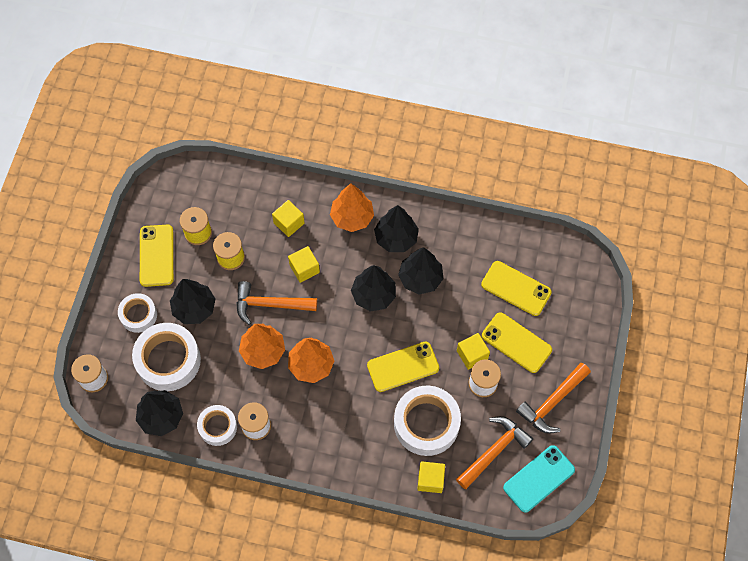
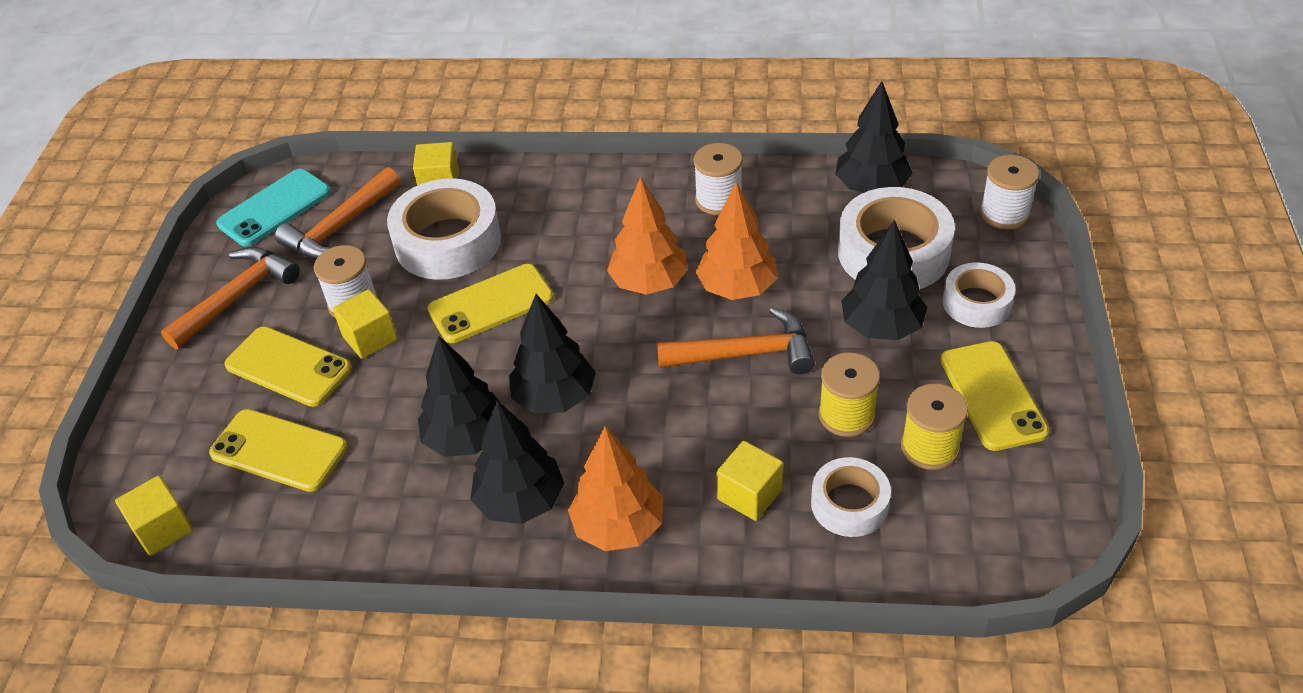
camera: 175 degrees right, 20 degrees down
white tape [197,405,237,446] -> white tape moved to [811,457,891,537]
yellow cube [288,246,320,283] -> yellow cube moved to [115,475,193,556]

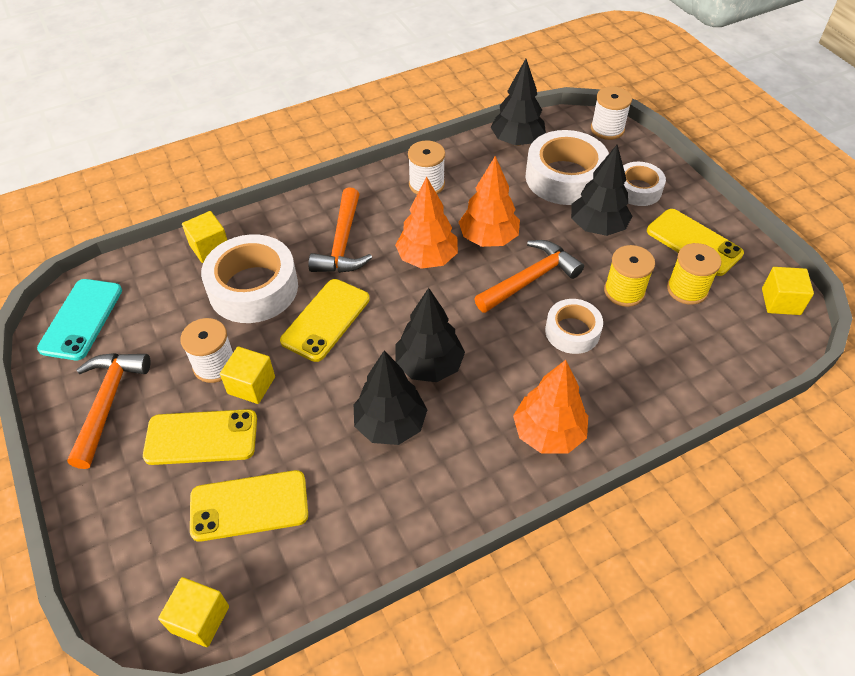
camera: 35 degrees left, 5 degrees up
orange hammer [275,167,400,259] -> orange hammer moved to [308,187,372,273]
black tree [470,401,565,524] -> none
yellow cube [716,441,783,521] -> yellow cube moved to [762,267,814,315]
white tape [811,457,891,537] -> white tape moved to [545,299,603,354]

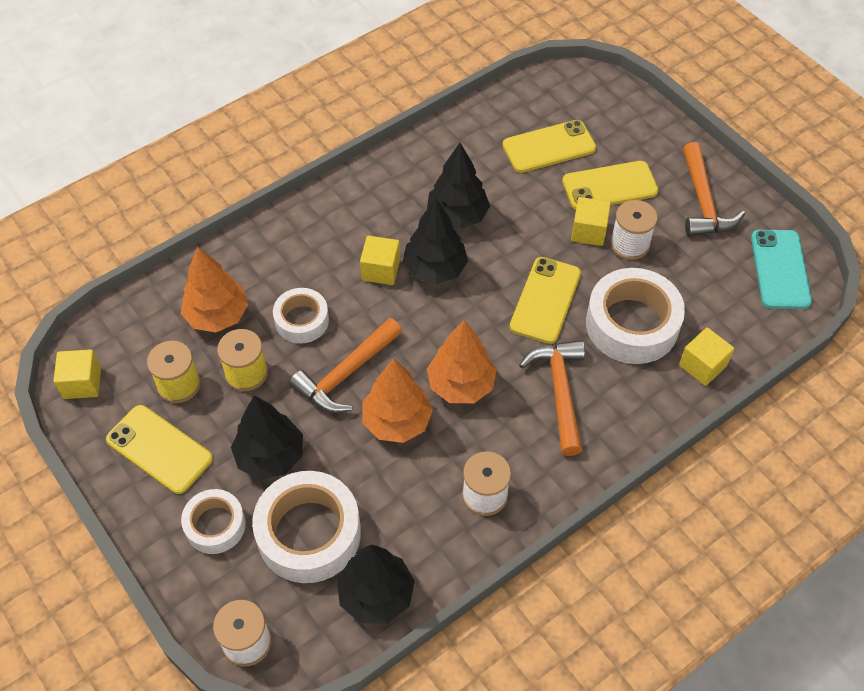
camera: 170 degrees right, 5 degrees up
yellow cube [158,577,229,647] -> yellow cube moved to [360,236,400,285]
orange tree [513,360,588,454] -> orange tree moved to [181,247,248,332]

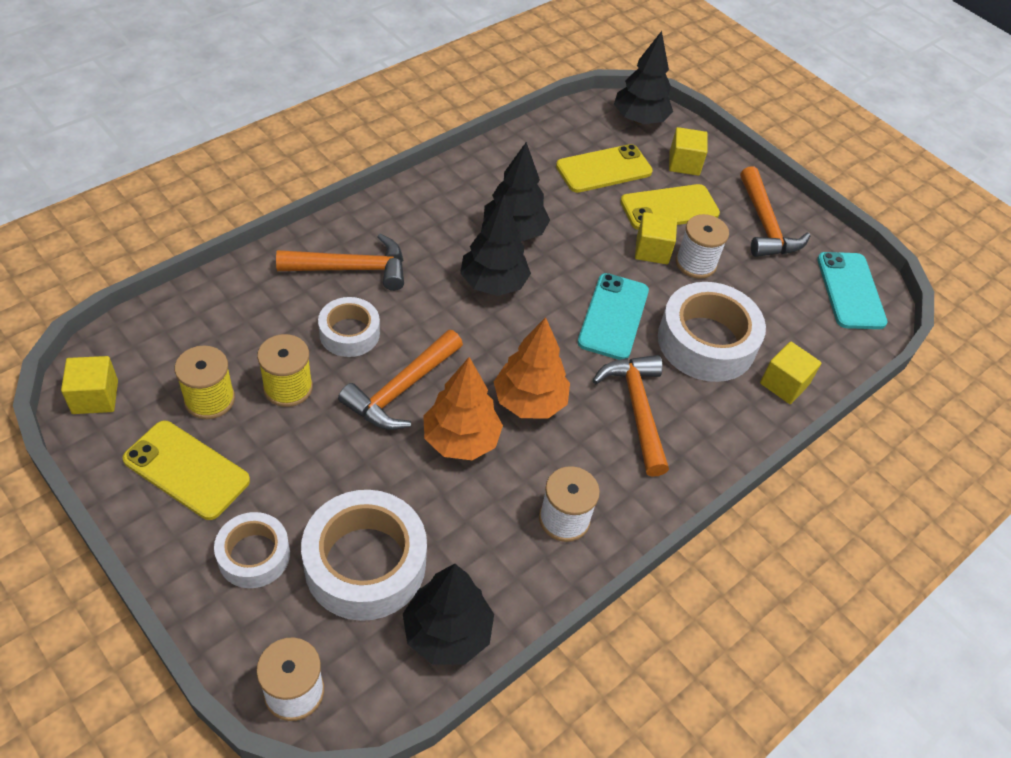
camera: 10 degrees left, 5 degrees down
orange tree [181,247,248,332] -> none
black tree [231,396,303,479] -> black tree moved to [614,31,673,125]
yellow cube [360,236,400,285] -> yellow cube moved to [669,127,708,176]
yellow phone [510,257,581,344] -> turquoise phone [578,273,649,360]
none -> orange hammer [276,233,404,291]

